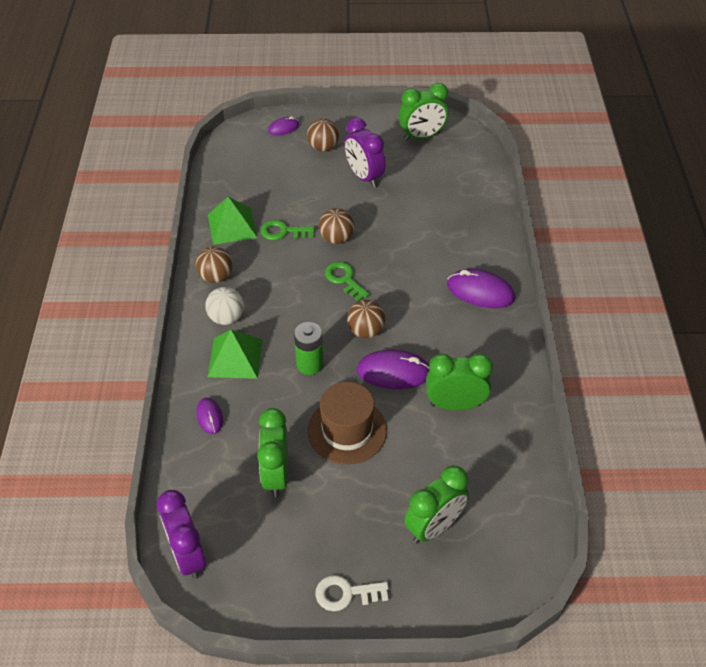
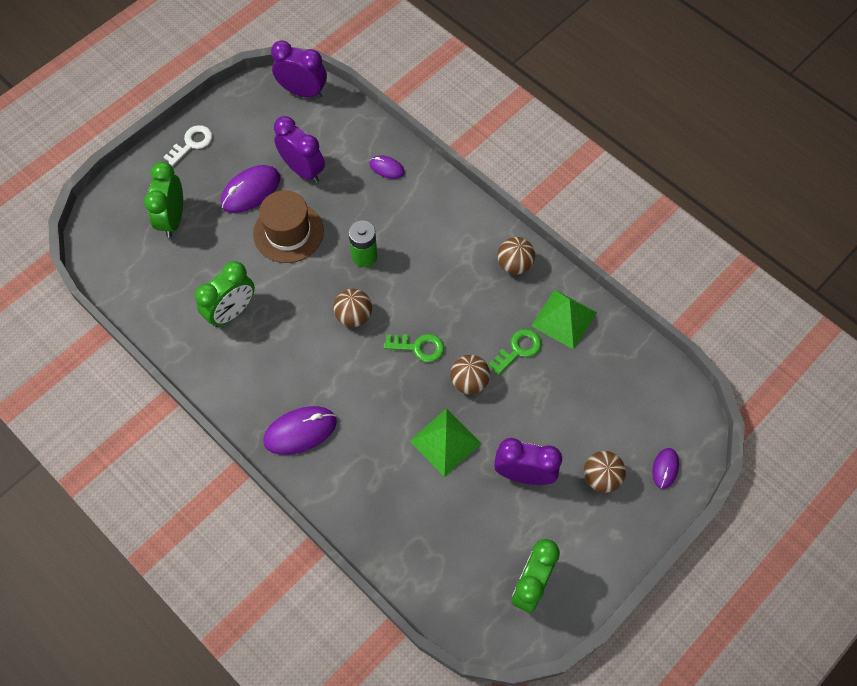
camera: 135 degrees right, 15 degrees up
white ball [205,287,244,325] -> none
green pyramid [208,330,263,379] -> green pyramid moved to [410,408,482,477]
green clock [257,408,288,497] -> purple clock [274,116,325,183]
purple mouse [357,350,429,389] -> purple mouse moved to [221,165,280,213]

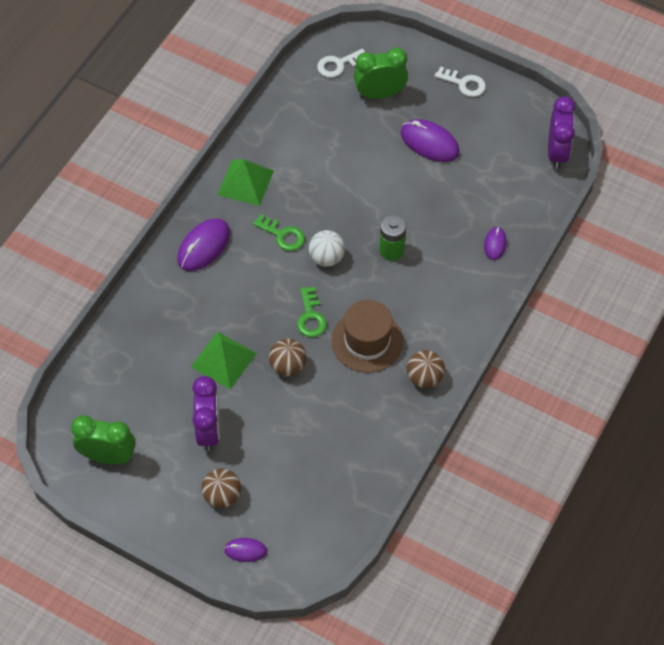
camera: 75 degrees right, 5 degrees down
green clock [195,261,255,327] -> none
brown hat [253,190,324,263] -> brown hat moved to [331,300,403,373]
purple mouse [263,406,337,455] -> purple mouse turned 75 degrees clockwise [177,219,230,271]
purple clock [274,116,325,183] -> none
brown ball [334,289,372,327] -> white ball [309,230,345,267]
green key [488,329,541,375] -> green key moved to [253,214,305,251]
green pyramid [531,290,597,350] -> green pyramid moved to [217,159,274,206]
none -> white key [317,49,365,78]

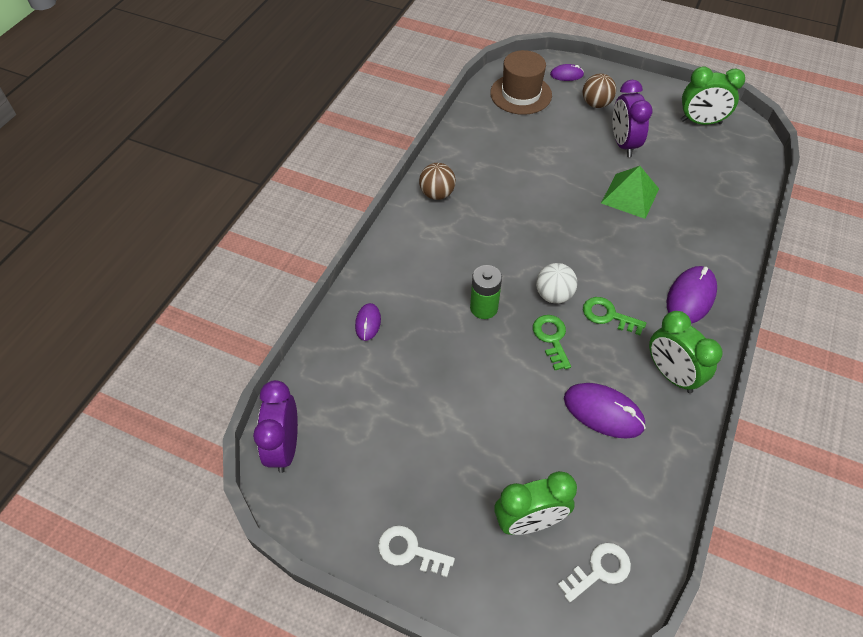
camera: 175 degrees right, 5 degrees down
green pyramid [217,159,274,206] -> green clock [649,311,723,393]
brown ball [269,338,307,376] -> none
green key [297,287,327,337] -> green key moved to [533,315,571,370]
brown hat [331,300,403,373] -> brown hat moved to [490,50,552,115]
purple mouse [401,119,460,162] -> purple mouse moved to [564,383,646,439]

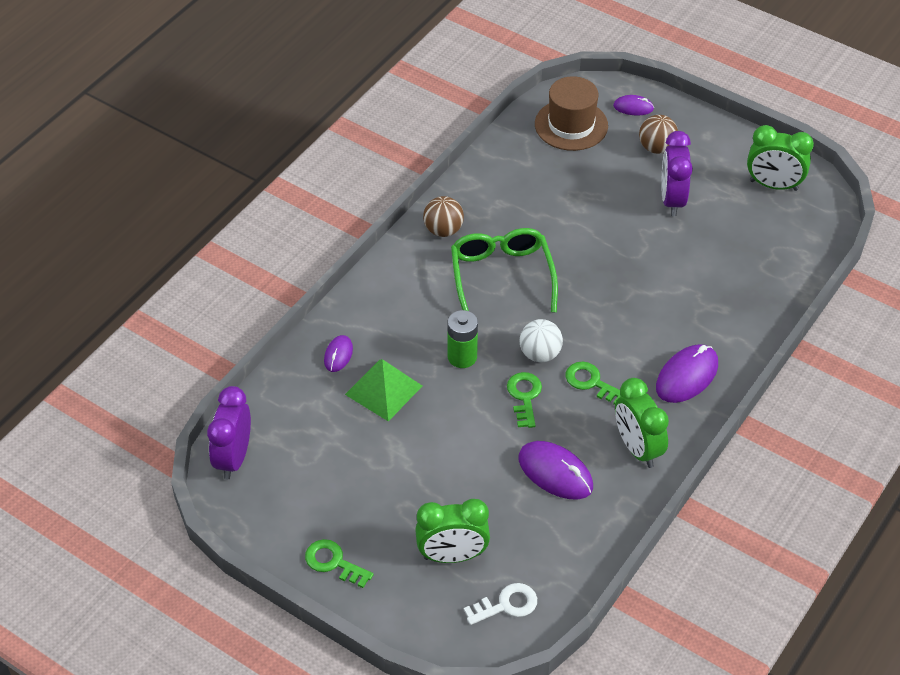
camera: 10 degrees right, 5 degrees down
white key [378,526,455,577] -> green key [305,539,374,588]
green pyramid [601,166,659,219] -> green pyramid moved to [345,359,422,421]
none -> green glasses [451,228,558,312]

